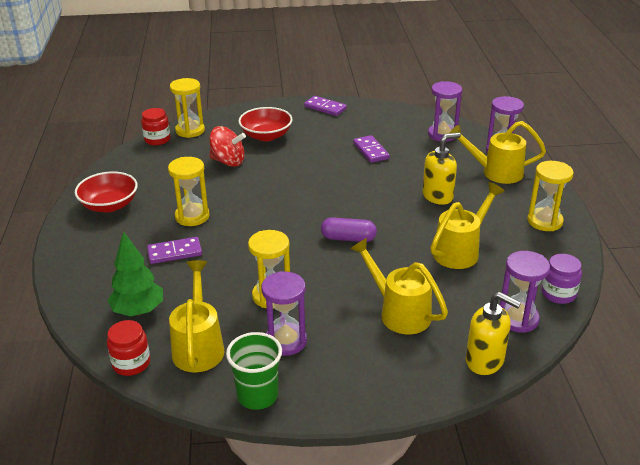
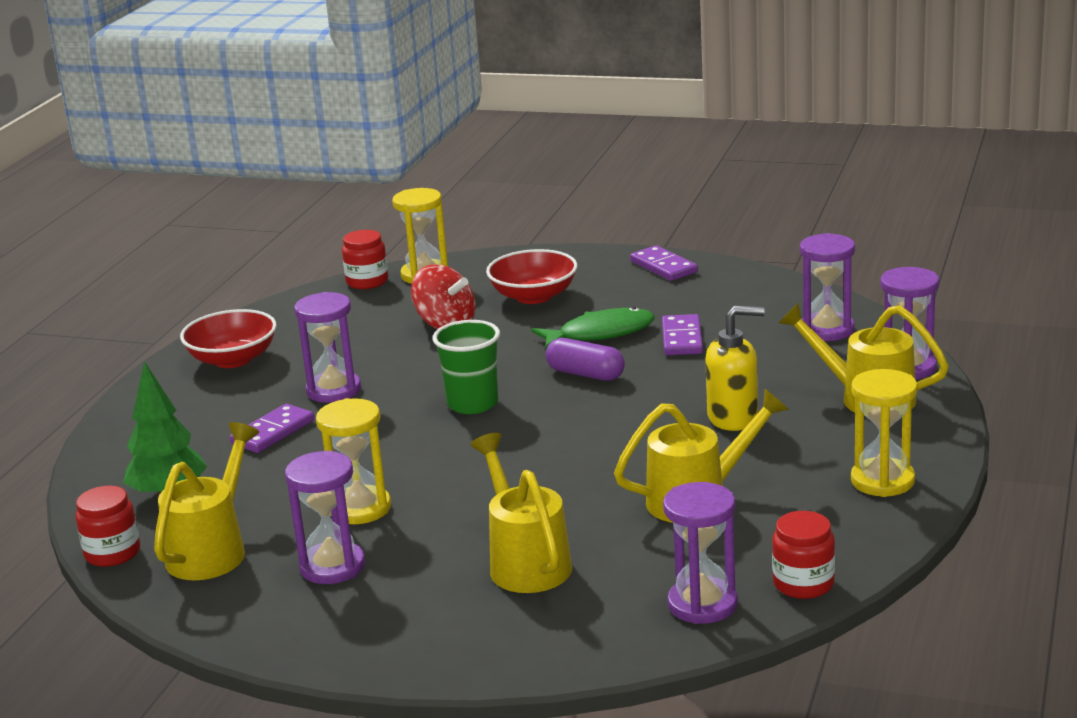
camera: 25 degrees right, 10 degrees down
purple domino [147,237,202,264] -> purple domino turned 60 degrees counterclockwise [230,404,314,453]
yellow hourglass [168,157,209,226] -> purple hourglass [294,292,361,403]
green cup [226,332,282,410] -> green cup moved to [432,320,500,414]
purple capsule [321,217,377,242] -> purple capsule moved to [546,338,625,381]
yellow soap dispenser [466,292,521,375] -> none
purple jar [542,254,582,304] -> red jar [772,511,835,599]
none -> green fish [531,307,655,350]

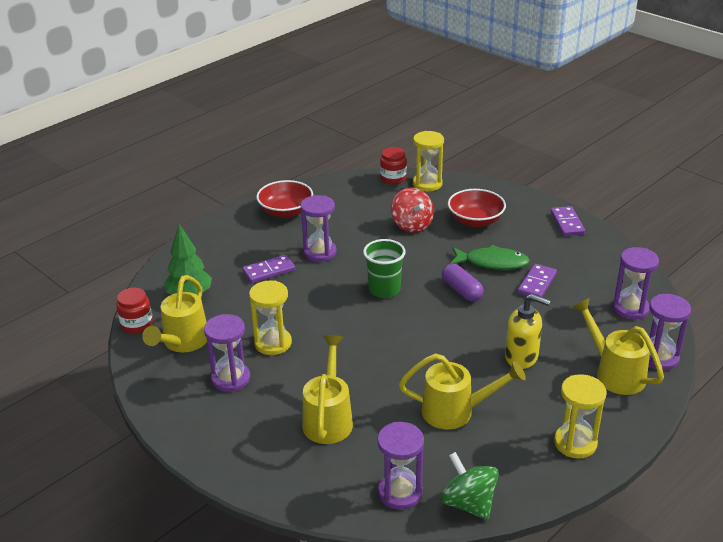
camera: 25 degrees right, 10 degrees up
yellow watering can [154,422,259,580] -> yellow watering can turned 150 degrees clockwise [142,275,207,352]
red jar [772,511,835,599] -> green spinning top [440,452,499,520]

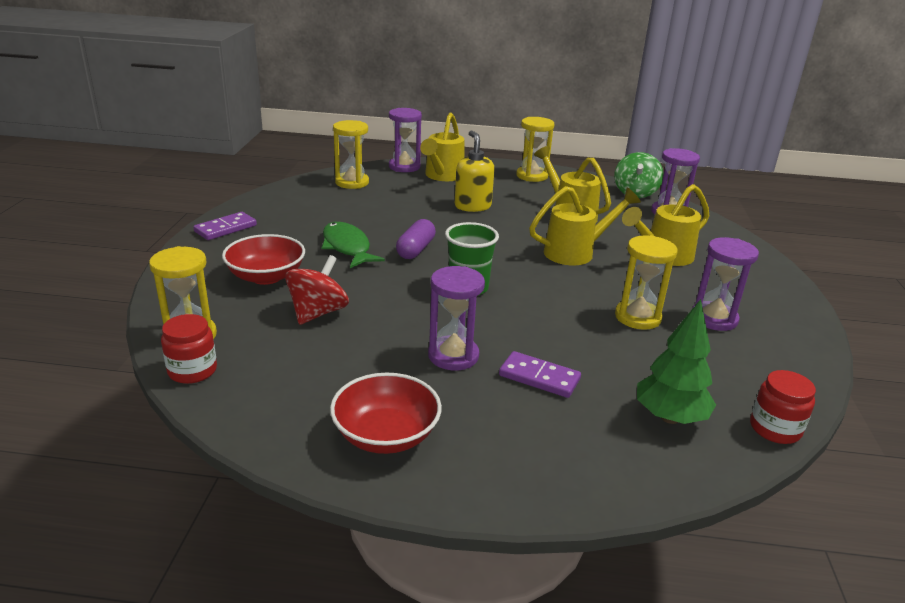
camera: 130 degrees left, 5 degrees down
yellow watering can [142,275,207,352] -> yellow watering can moved to [529,186,641,265]
purple domino [517,264,557,297] -> none
purple hourglass [612,247,659,320] -> yellow hourglass [333,120,369,189]

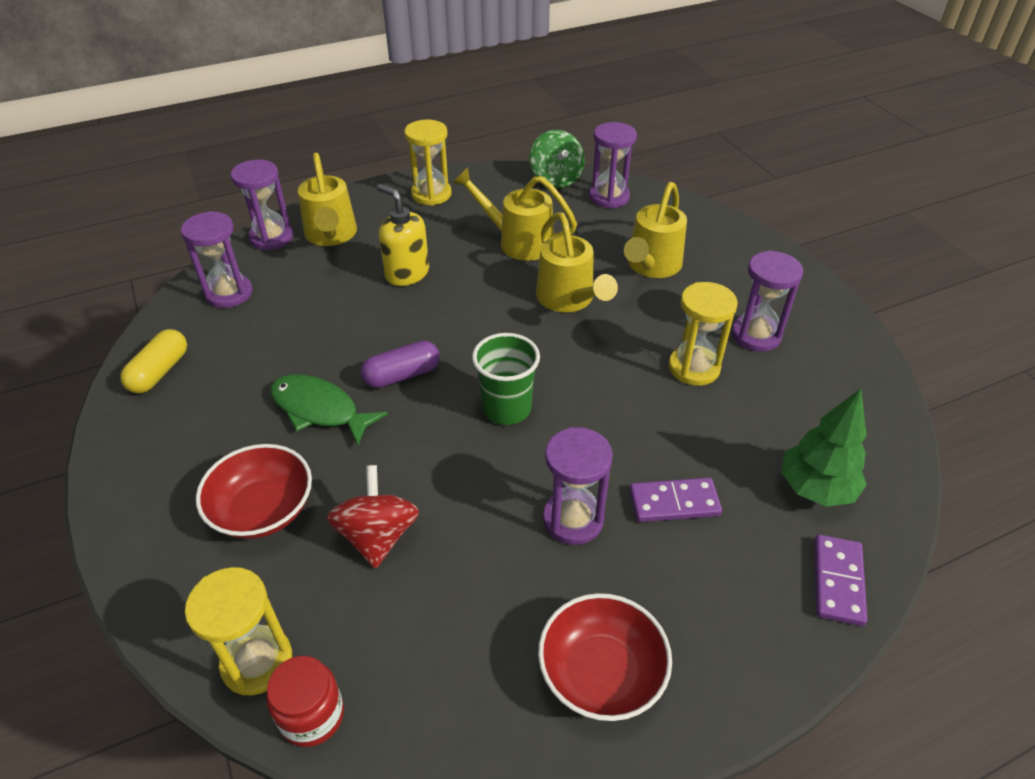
camera: 30 degrees left, 15 degrees up
purple domino [193,212,257,240] -> purple domino moved to [814,534,867,626]
yellow hourglass [333,120,369,189] -> purple hourglass [181,211,252,308]
purple capsule [396,219,436,259] -> purple capsule turned 75 degrees clockwise [360,340,440,388]
yellow watering can [529,186,641,265] -> yellow watering can turned 120 degrees clockwise [536,213,618,312]
red jar [750,370,816,444] -> none
none -> yellow capsule [120,329,187,393]

